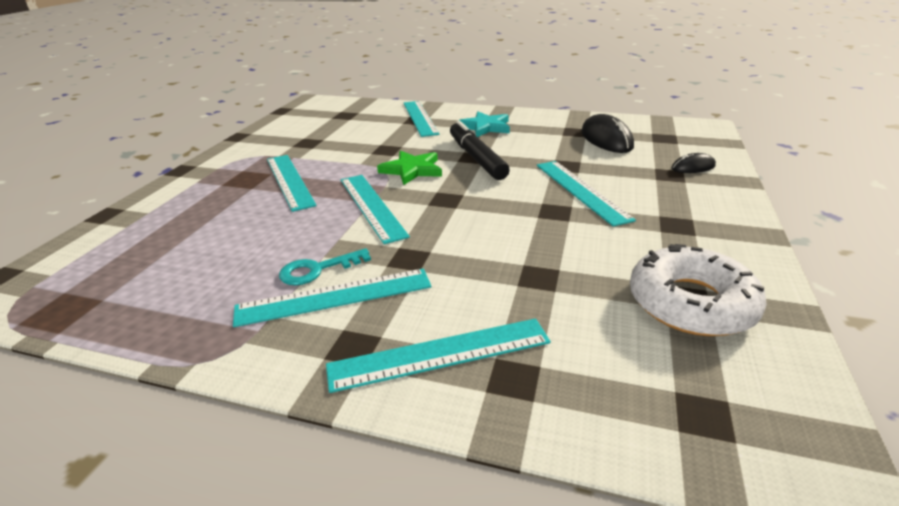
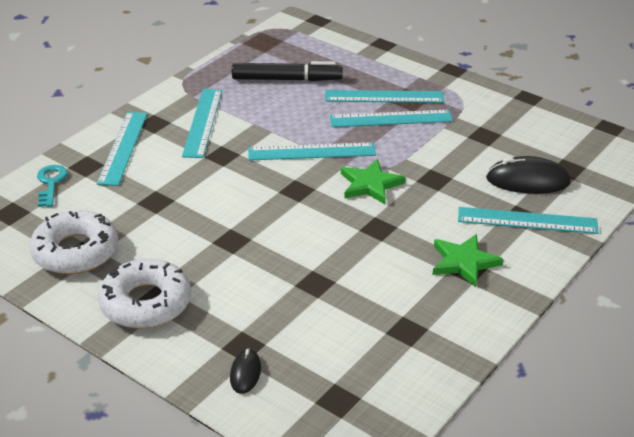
camera: 110 degrees right, 5 degrees up
turquoise key [279,248,371,285] -> turquoise key moved to [37,165,68,207]
black marker [450,120,510,180] -> black marker moved to [232,61,343,81]
turquoise star [459,111,510,137] -> green star [433,234,503,287]
turquoise ruler [537,161,636,227] -> turquoise ruler moved to [325,90,444,103]
black mouse [581,114,634,153] -> black mouse moved to [486,156,571,194]
none -> white donut [98,258,191,329]

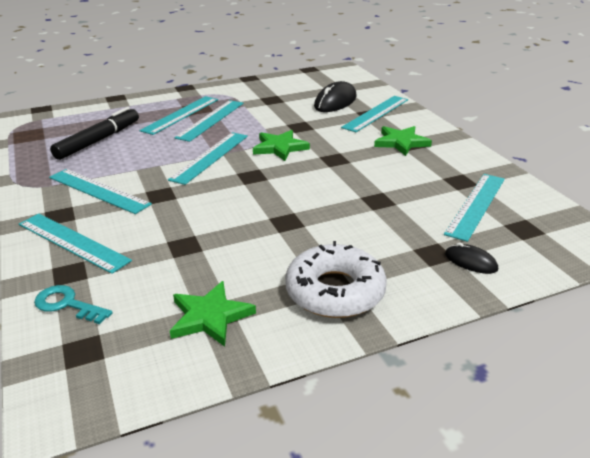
camera: 60 degrees left, 5 degrees down
white donut [30,210,118,274] -> green star [170,281,256,347]
none -> turquoise ruler [444,174,505,242]

